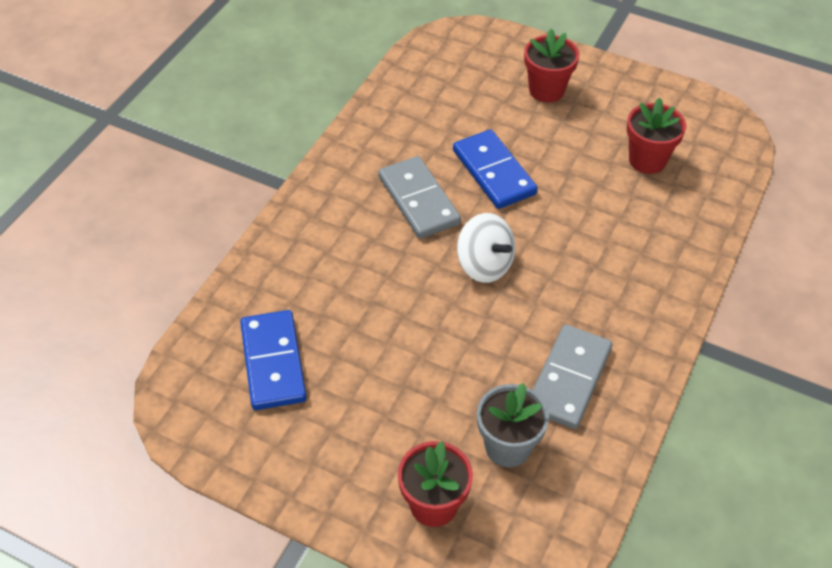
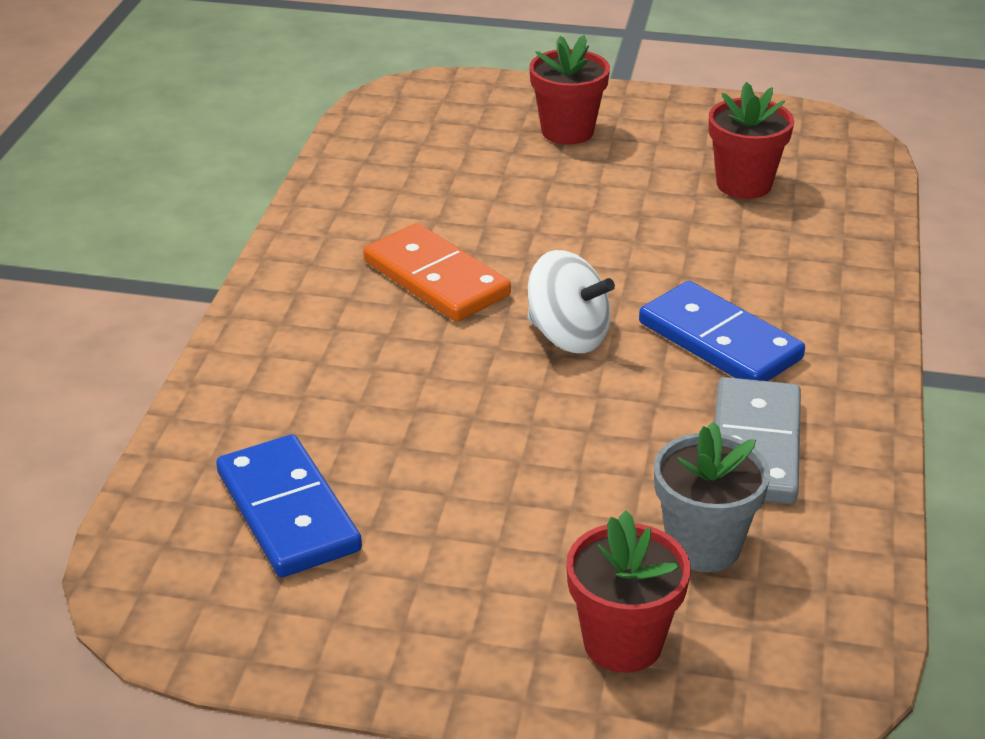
camera: 15 degrees left, 15 degrees down
grey domino [378,156,461,239] -> orange domino [363,223,511,322]
blue domino [453,129,538,209] -> blue domino moved to [639,281,805,381]

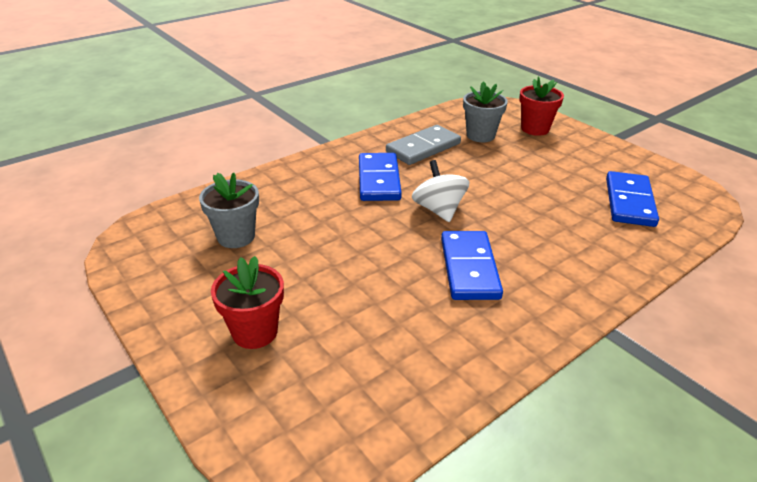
camera: 140 degrees left, 0 degrees up
orange domino [363,223,511,322] -> blue domino [441,231,503,300]
red flower pot [709,82,794,199] -> grey flower pot [199,173,259,248]

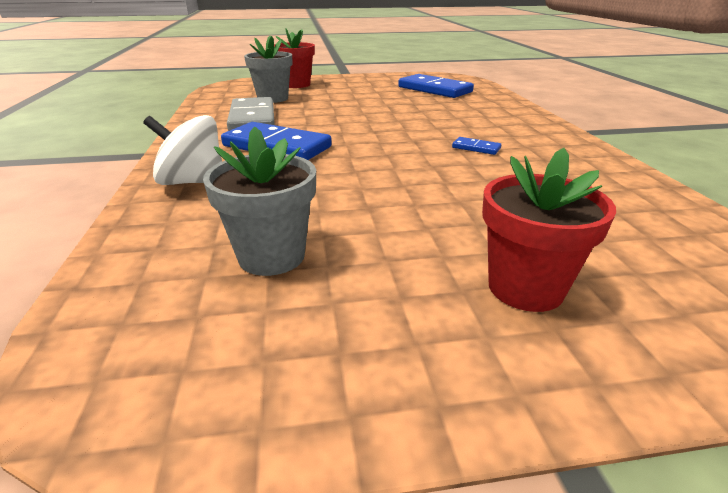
camera: 60 degrees left, 5 degrees down
white spinning top [412,160,470,222] -> white spinning top moved to [143,115,222,185]
blue domino [441,231,503,300] -> blue domino [452,137,501,155], size x0.44

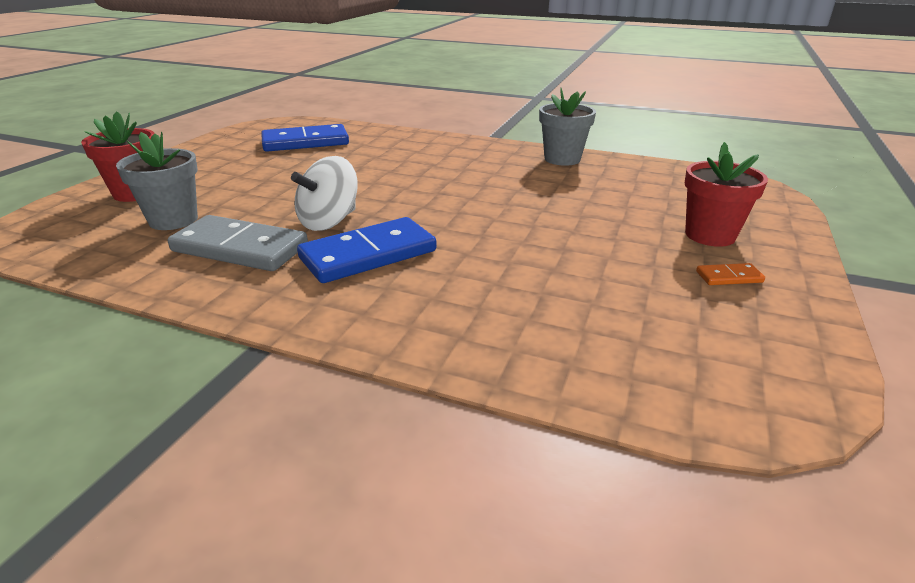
camera: 60 degrees left, 0 degrees up
white spinning top [143,115,222,185] -> white spinning top moved to [291,156,358,231]
grey flower pot [203,126,316,276] -> grey flower pot moved to [539,87,596,166]
blue domino [452,137,501,155] -> none
none -> orange domino [696,263,765,285]

